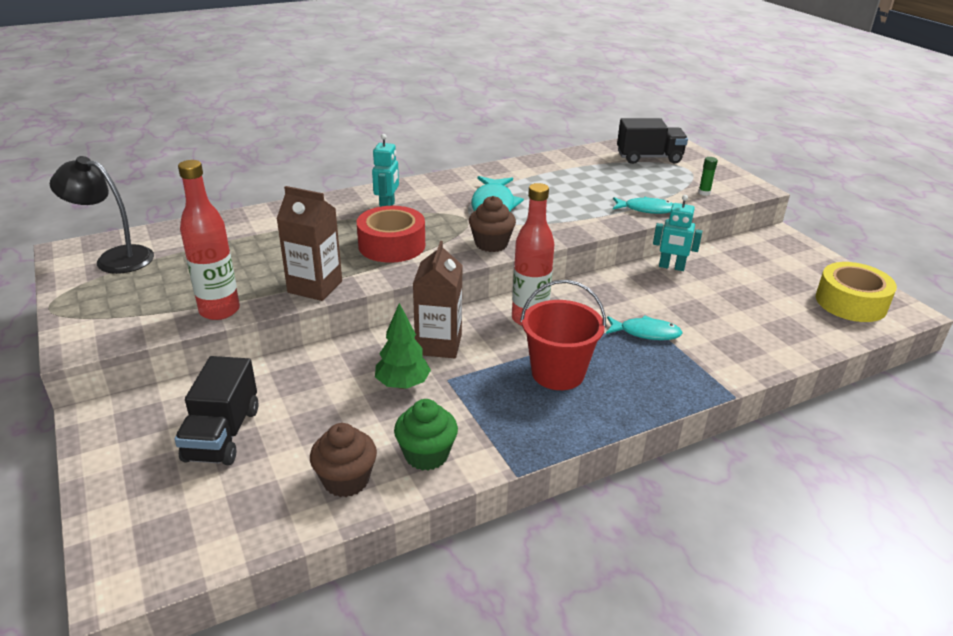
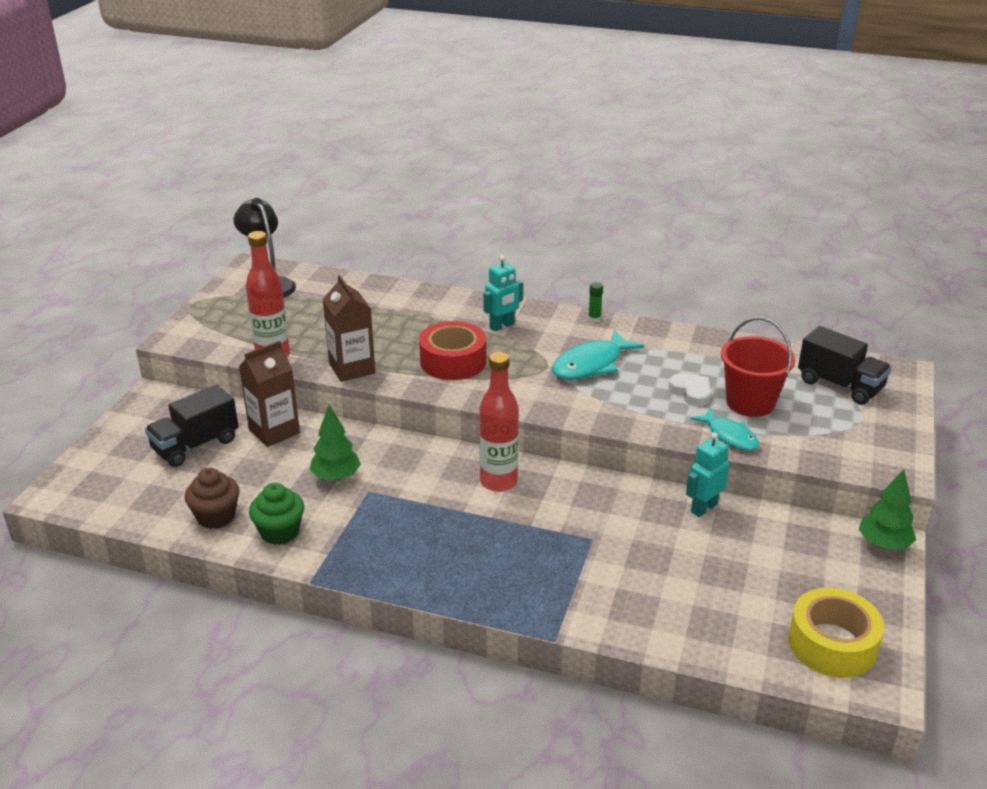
camera: 45 degrees right, 0 degrees up
brown carton [413,241,463,358] -> brown carton moved to [239,341,300,447]
brown cupcake [469,196,516,252] -> none
red bucket [520,280,606,390] -> red bucket moved to [721,317,795,417]
turquoise fish [606,315,683,340] -> none
turquoise robot [653,195,702,271] -> turquoise robot turned 75 degrees clockwise [686,432,730,517]
green glue stick [698,157,718,196] -> green glue stick moved to [588,282,603,323]
none -> white heart [668,374,711,406]
none -> green tree [859,469,916,550]

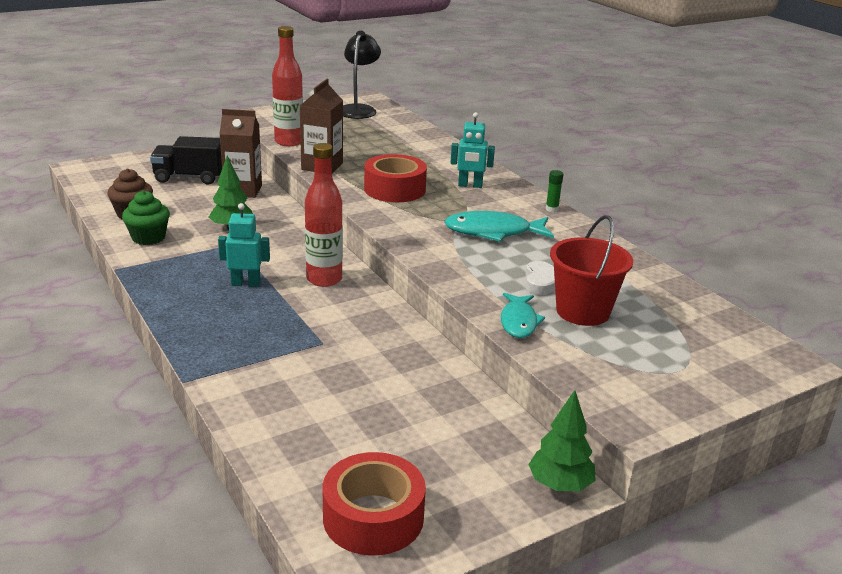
camera: 40 degrees right, 5 degrees down
turquoise robot [686,432,730,517] -> turquoise robot moved to [218,203,270,287]
yellow tape [788,588,884,678] -> red tape [323,452,426,556]
black truck [798,326,892,405] -> none

